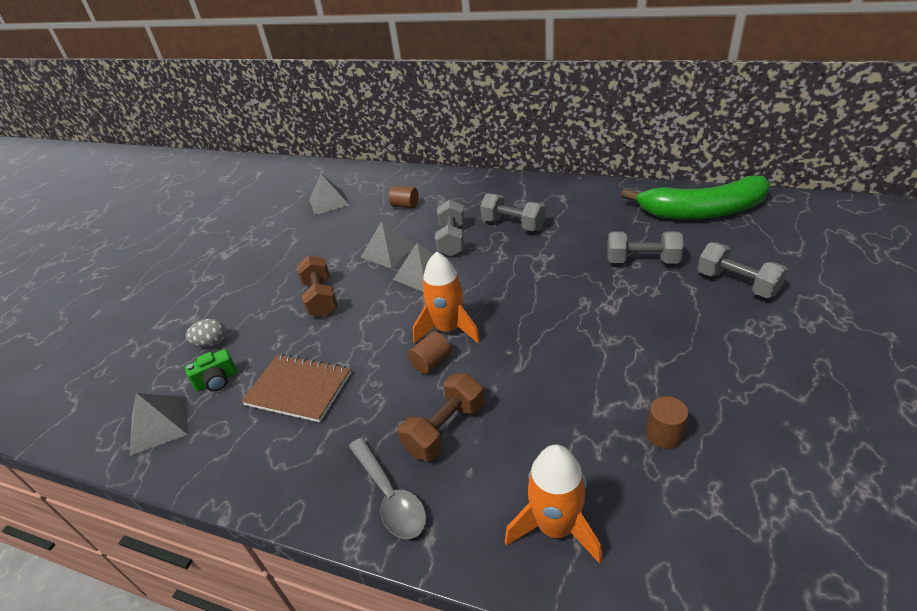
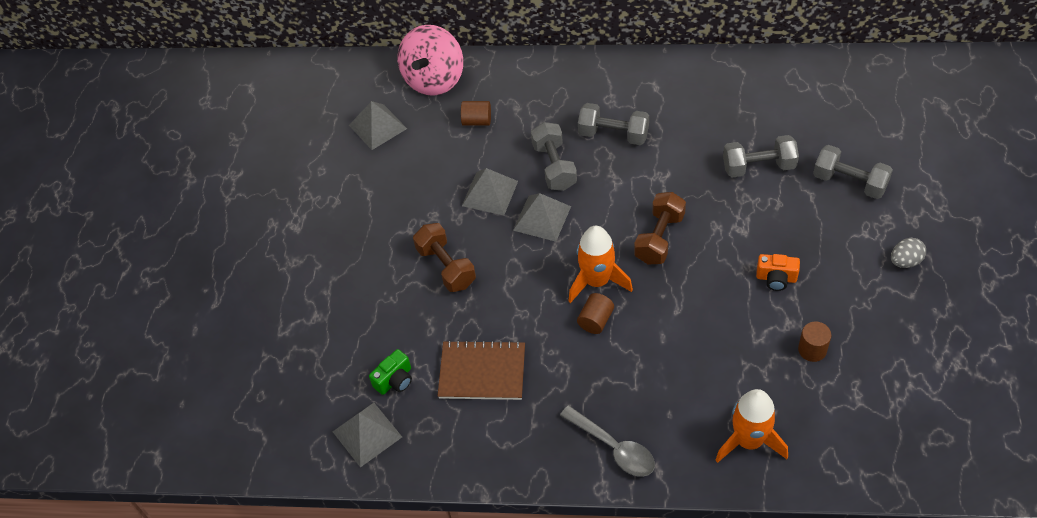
camera: 15 degrees left, 15 degrees up
grey egg [186,319,226,347] -> grey egg moved to [891,238,926,268]
brown dumbbell [398,373,484,461] -> brown dumbbell moved to [634,192,686,264]
green banana [621,175,770,219] -> none
none -> pink spinning top [398,25,463,96]
none -> orange camera [756,254,800,291]

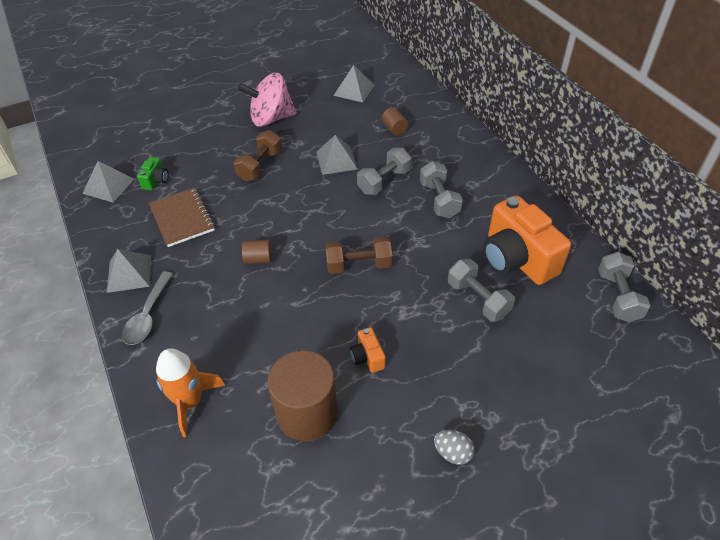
camera: 55 degrees right, 5 degrees down
green camera [369,349,412,395] -> green camera turned 90 degrees counterclockwise [137,157,169,190]
pink spinning top [398,25,463,96] -> pink spinning top moved to [238,73,297,127]
grey pyramid [513,193,571,242] -> grey pyramid moved to [107,249,151,293]
orange rocket [568,226,633,303] -> none
brown cylinder [798,322,831,362] -> brown cylinder [268,350,338,441], size x2.20
grey dumbbell [813,145,893,199] -> grey dumbbell moved to [598,252,651,322]
none -> orange camera [483,195,571,285]

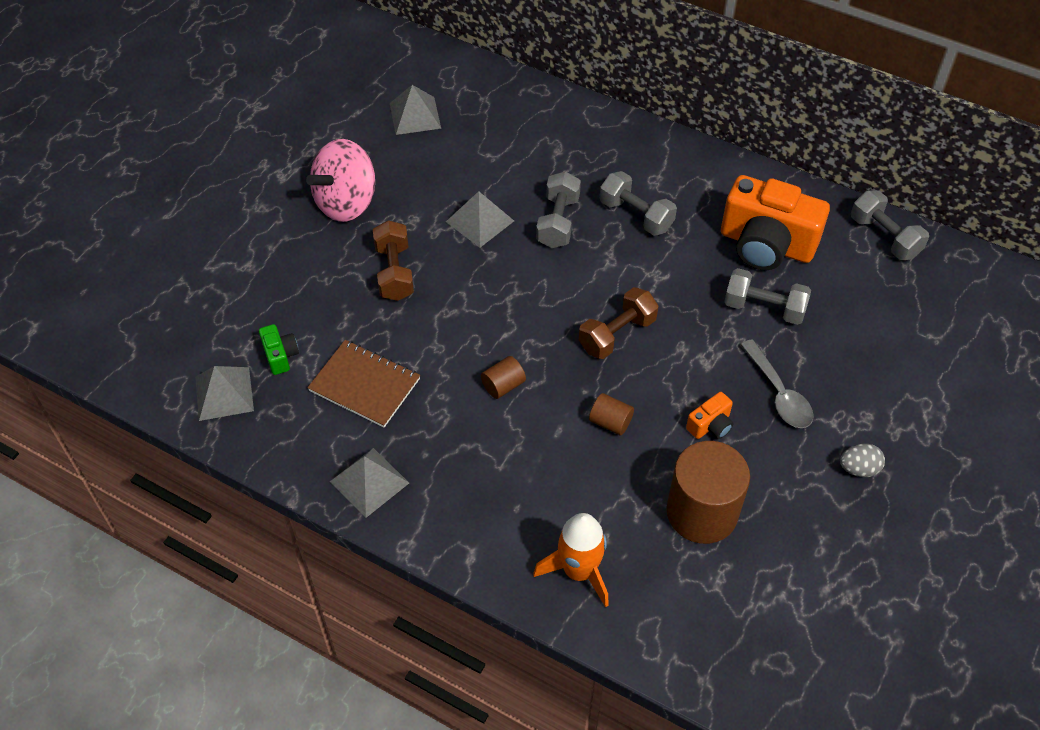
camera: 35 degrees left, 5 degrees up
grey spoon [122,271,173,345] -> grey spoon moved to [740,339,814,428]
orange camera [350,327,386,373] -> orange camera turned 75 degrees counterclockwise [686,392,734,439]
brown cylinder [382,107,408,135] -> brown cylinder moved to [589,393,634,435]

